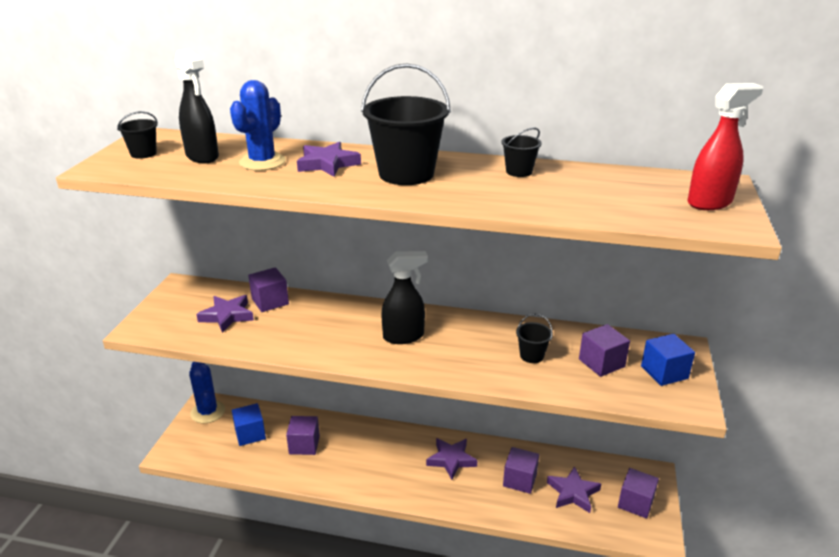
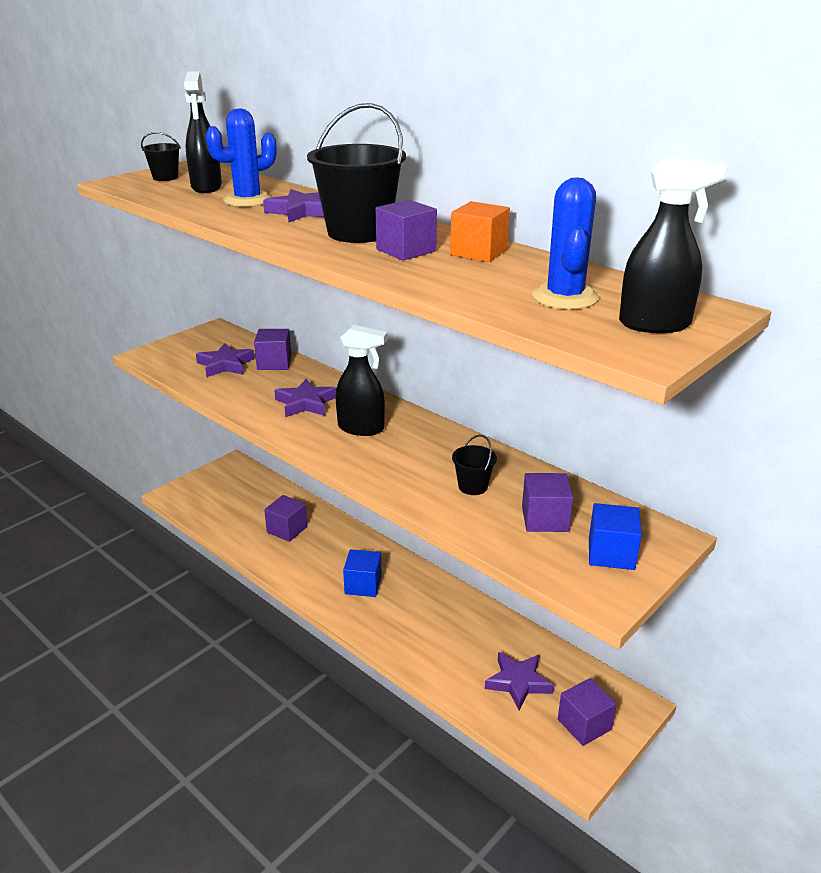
camera: 30 degrees right, 0 degrees up
blue cactus [189,362,225,423] -> blue cactus moved to [532,177,599,309]
blue cube [232,403,266,446] -> blue cube moved to [343,549,382,597]
purple star [426,438,478,480] -> purple star moved to [274,379,336,417]
black bucket [501,127,542,177] -> orange cube [450,201,510,262]
purple cube [503,447,539,494] -> purple cube moved to [376,200,437,261]
red spray bottle [688,83,763,210] -> black spray bottle [619,155,728,333]

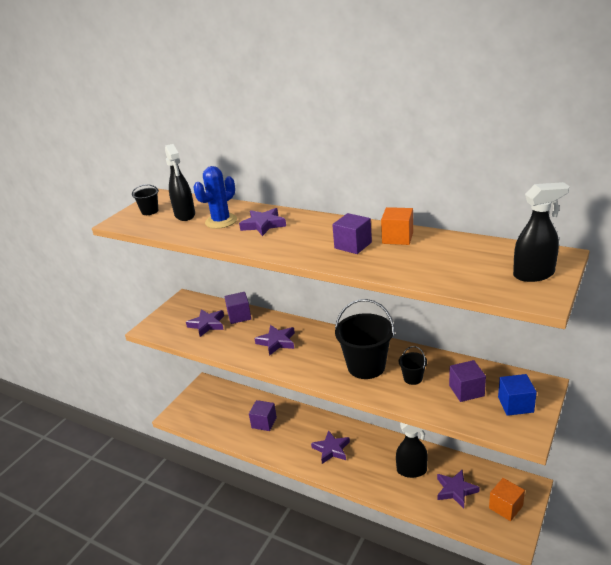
camera: 10 degrees left, 0 degrees up
black bucket [307,103,406,243] -> black bucket moved to [335,299,395,379]
black spray bottle [336,324,387,436] -> black spray bottle moved to [396,422,428,478]
blue cube [343,549,382,597] -> purple star [311,430,350,464]
blue cactus [532,177,599,309] -> none
purple cube [558,678,617,746] -> orange cube [489,478,525,521]

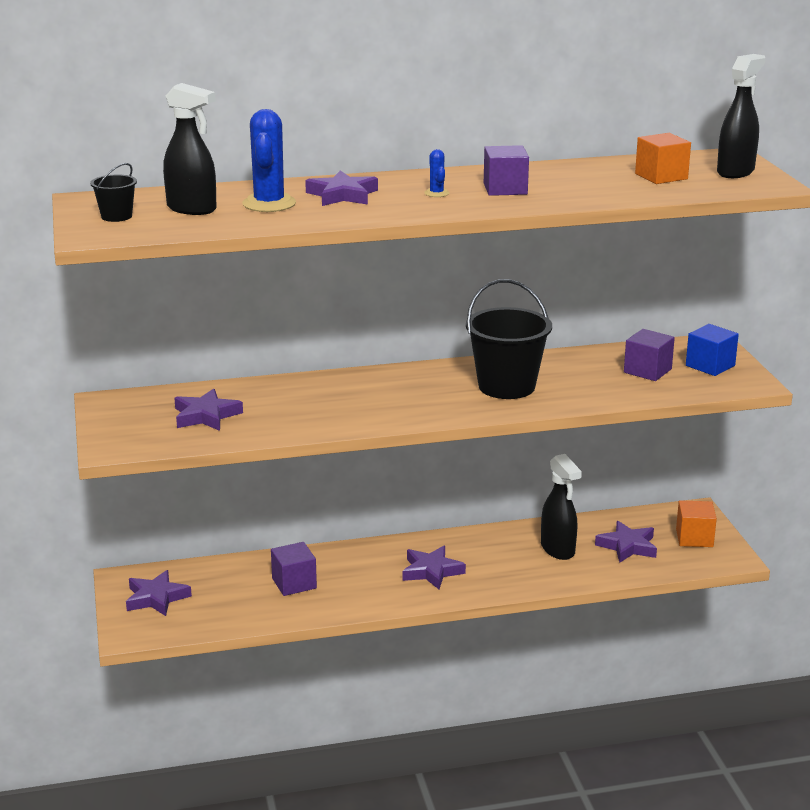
camera: 45 degrees left, 5 degrees down
purple cube [224,292,251,324] -> none
purple star [254,325,295,356] -> purple star moved to [126,570,192,616]
orange cube [381,207,413,245] -> orange cube moved to [635,133,691,184]
black spray bottle [396,422,428,478] -> black spray bottle turned 105 degrees clockwise [541,454,582,560]
black bucket [399,346,427,385] -> none
none -> blue cactus [424,149,450,197]

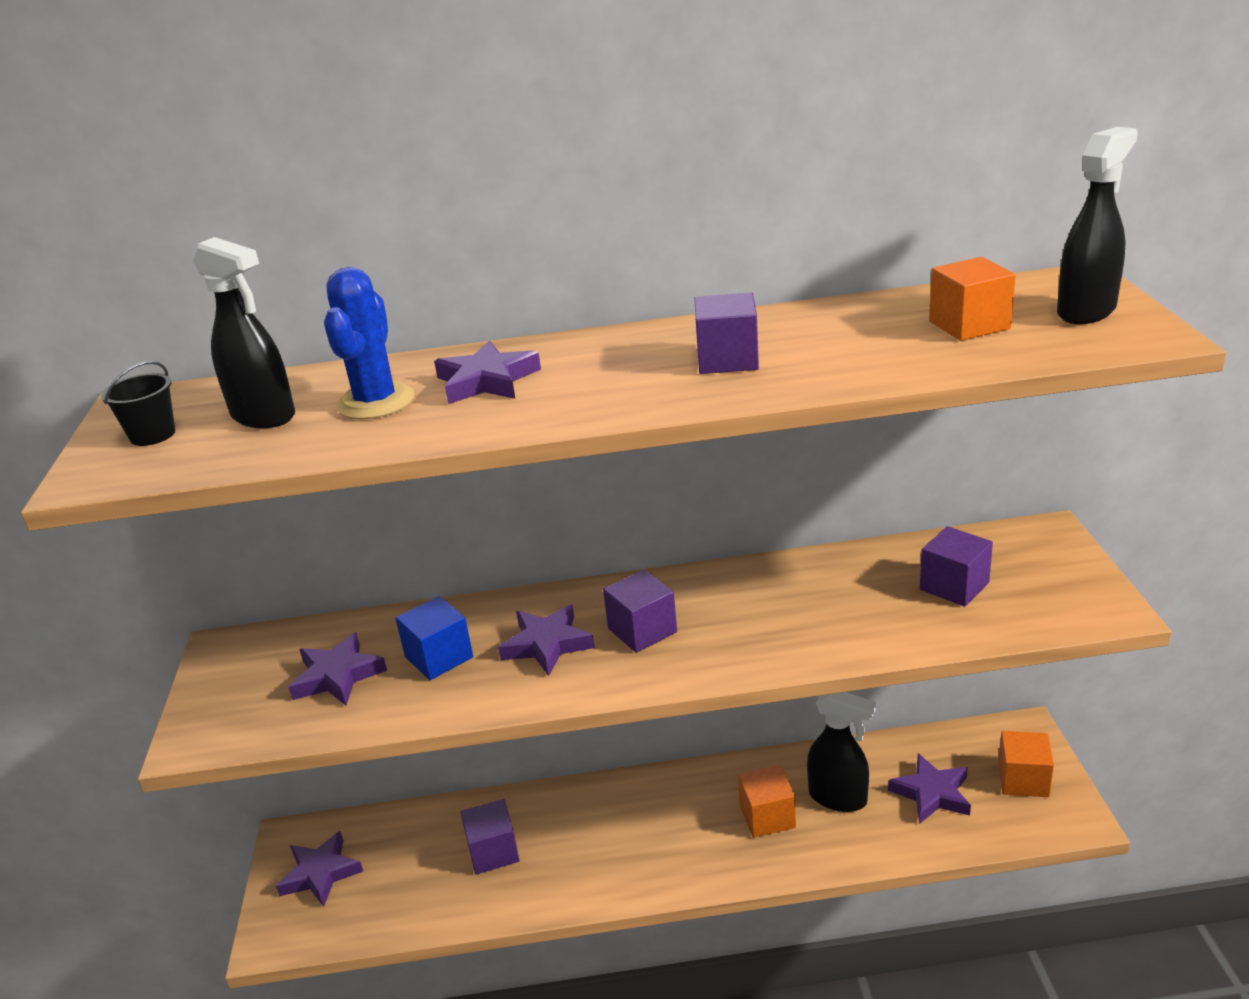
camera: 10 degrees right, 5 degrees up
purple star [402,546,466,589] -> purple star moved to [498,604,595,676]
blue cactus [424,149,450,197] -> none
black bucket [466,279,552,399] -> none
black spray bottle [541,454,582,560] -> black spray bottle turned 45 degrees counterclockwise [807,692,876,812]
blue cube [686,324,739,376] -> blue cube moved to [395,596,473,680]
none -> purple cube [603,569,677,653]
none -> orange cube [738,765,796,838]

